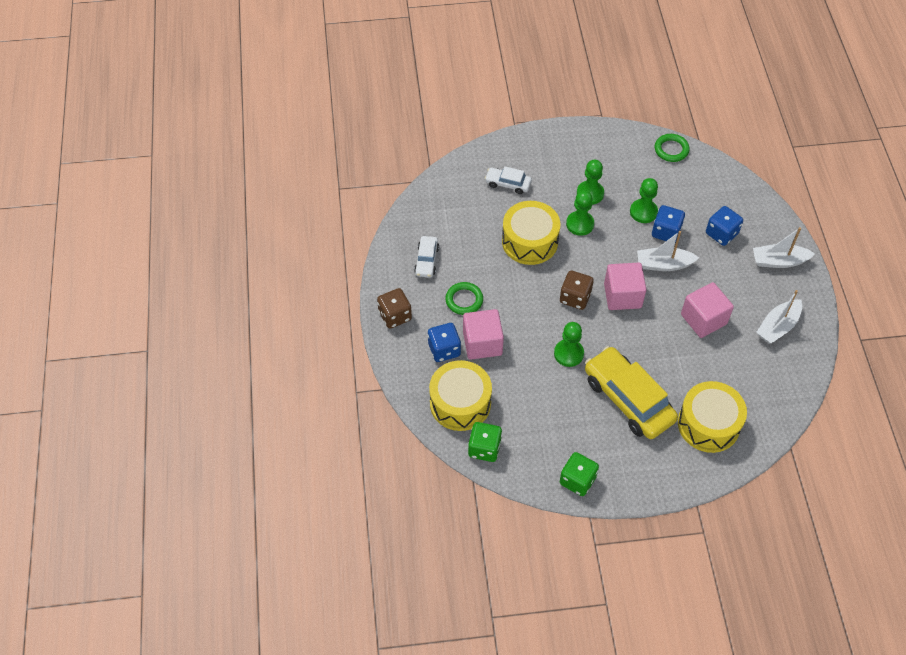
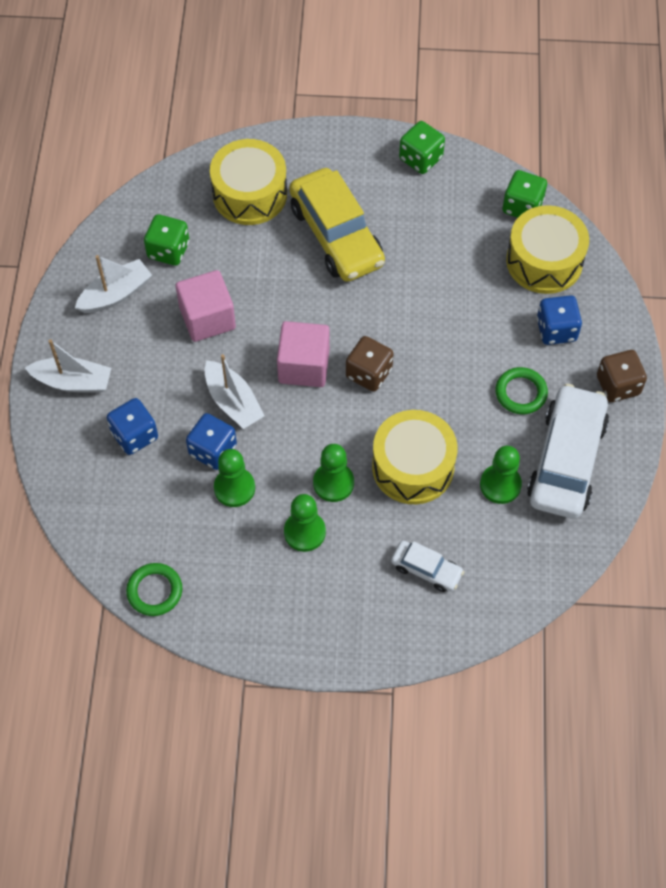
camera: 170 degrees left, 5 degrees up
white car [414,236,439,278] -> white car [527,384,609,519], size x2.03
pink cube [463,309,504,360] -> none
green pawn [554,322,584,367] -> green pawn moved to [480,446,522,504]
white boat [637,231,699,271] -> white boat turned 45 degrees clockwise [205,354,265,429]
none -> green dice [144,214,189,266]

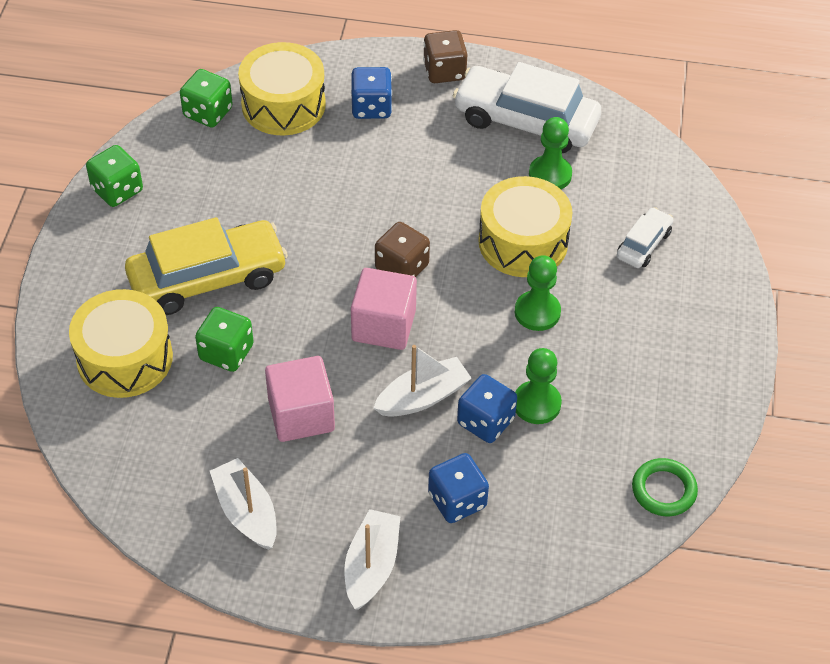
camera: 85 degrees left, 10 degrees down
green dice [144,214,189,266] -> green dice moved to [195,307,254,372]
green pawn [284,494,326,552] -> none
green ring [495,367,548,414] -> none

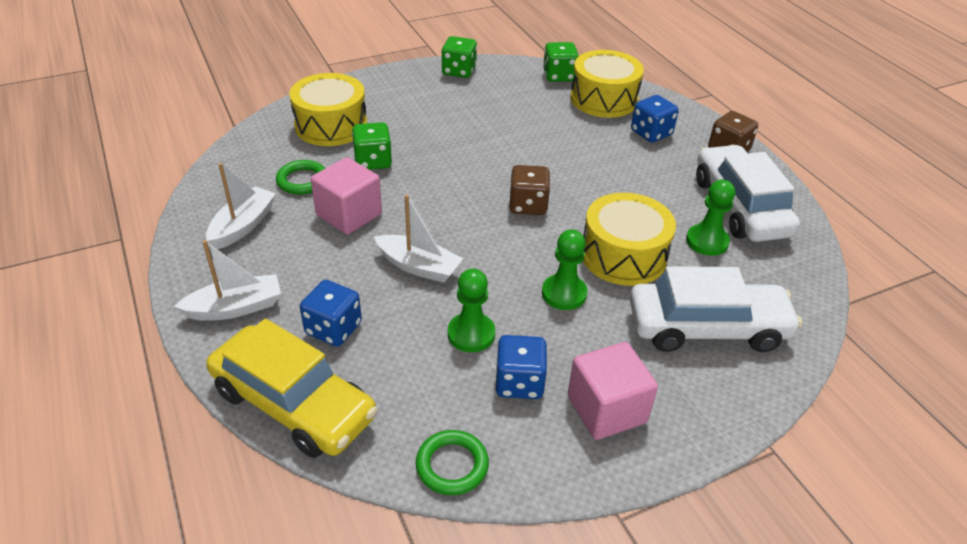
camera: 55 degrees right, 10 degrees down
yellow car [125,217,288,315] -> yellow car moved to [206,319,378,458]
pink cube [351,268,417,350] -> pink cube moved to [568,342,658,440]
blue dice [457,374,517,443] -> blue dice moved to [496,335,547,399]
white car [617,207,673,268] -> white car [630,266,802,352], size x2.03
none -> green ring [276,160,325,195]

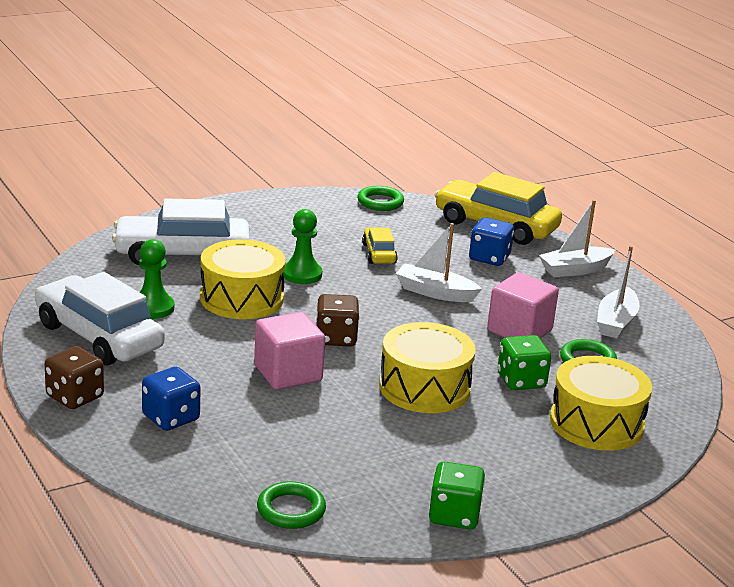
camera: 175 degrees right, 15 degrees down
green pawn [448,269,495,352] -> yellow car [362,228,398,264]
blue dice [496,335,547,399] -> none
green dice [543,42,579,82] -> green ring [257,481,326,529]
pink cube [568,342,658,440] -> pink cube moved to [254,312,325,390]
yellow drum [570,50,644,118] -> yellow drum moved to [379,322,476,413]
white car [696,145,800,242] -> white car turned 150 degrees clockwise [35,272,165,366]

